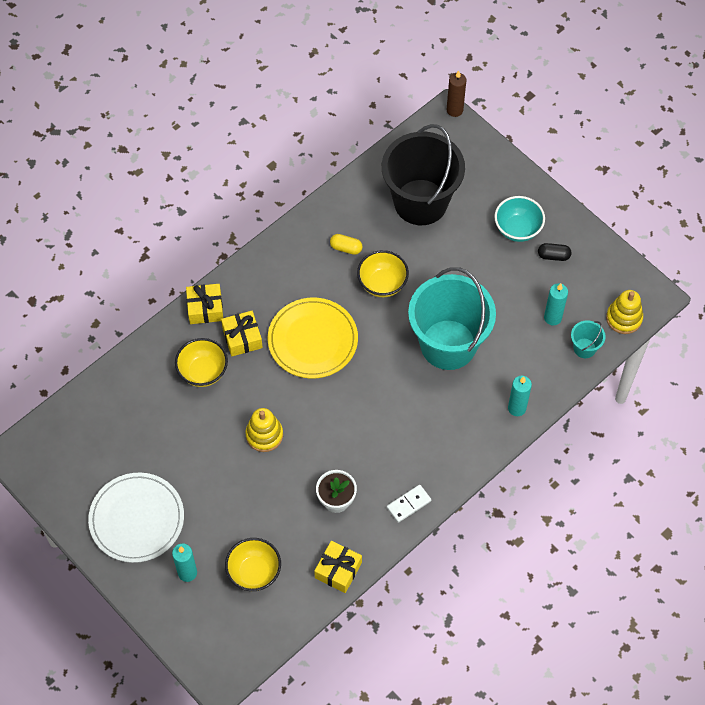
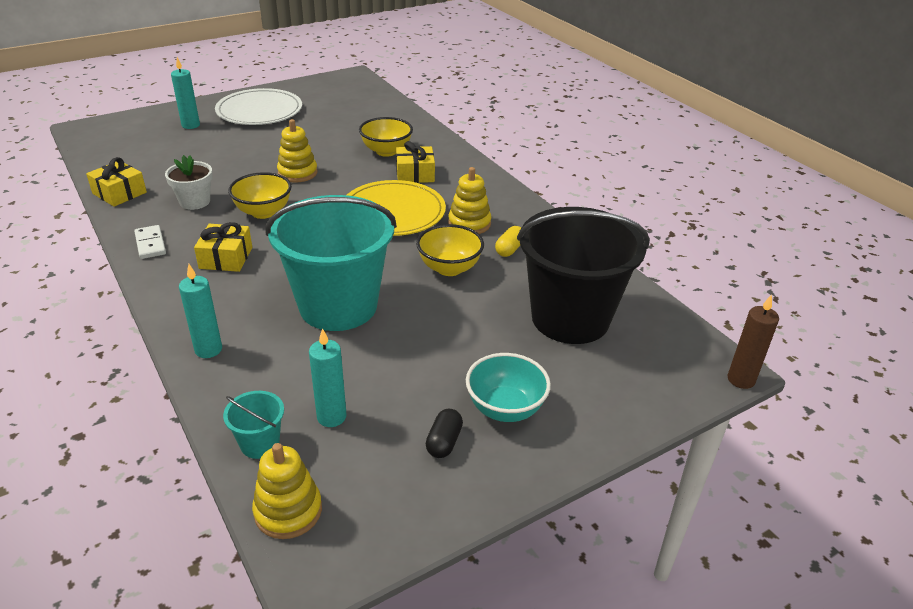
camera: 100 degrees right, 25 degrees down
yellow gift [186,284,223,324] -> yellow gift moved to [194,222,252,272]
yellow bowl [225,538,281,591] -> yellow bowl moved to [228,172,292,219]
none -> yellow stacking toy [448,167,491,234]

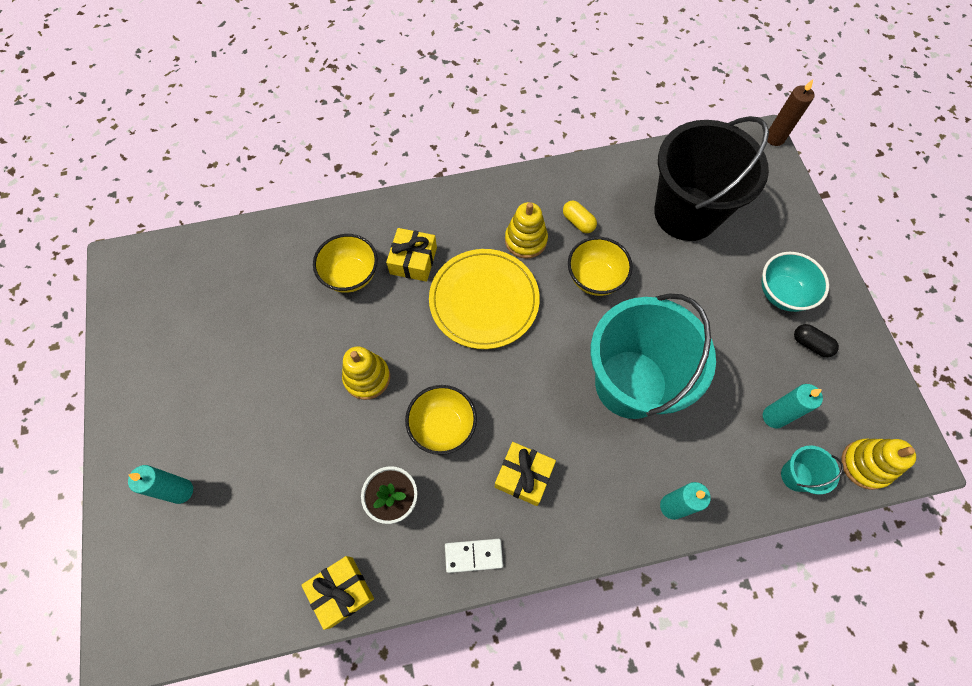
camera: 70 degrees left, 30 degrees up
white plate [215,88,302,125] -> none

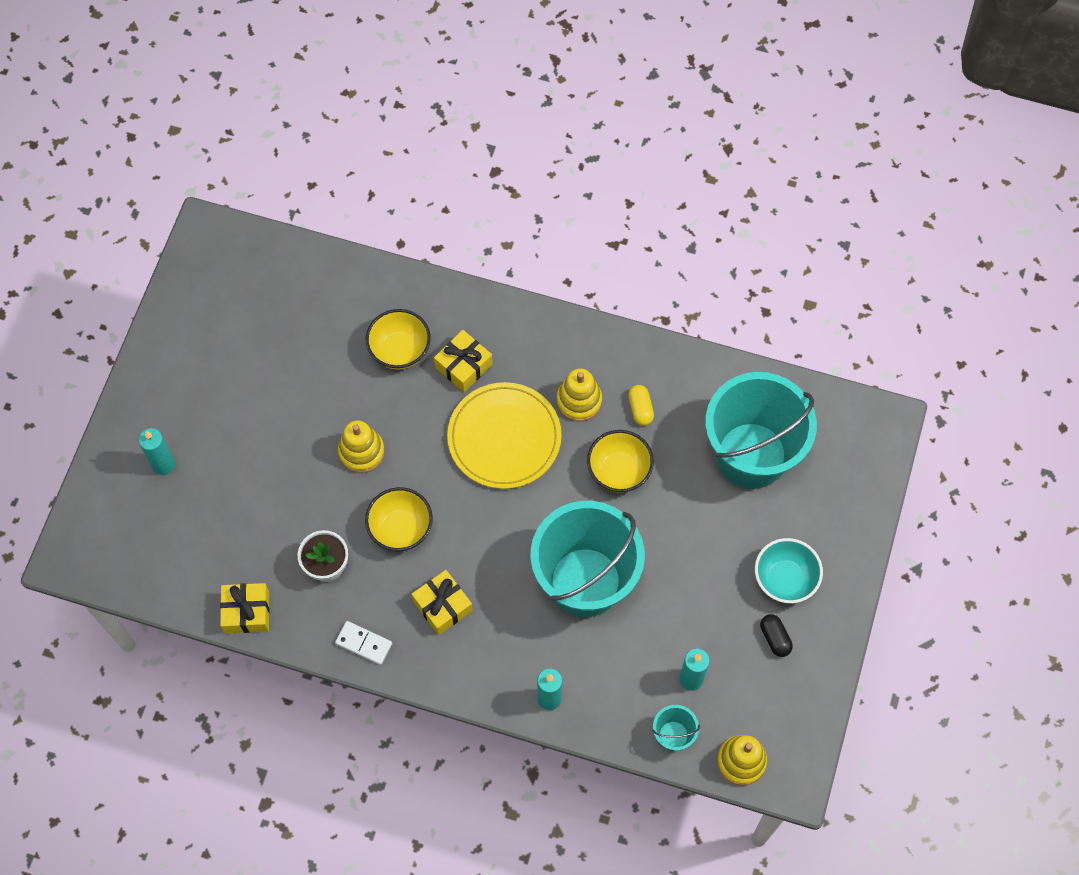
camera: 30 degrees right, 0 degrees up
black bucket [654,116,769,241] -> turquoise bucket [705,372,817,489]
brown candle [768,79,814,146] -> none

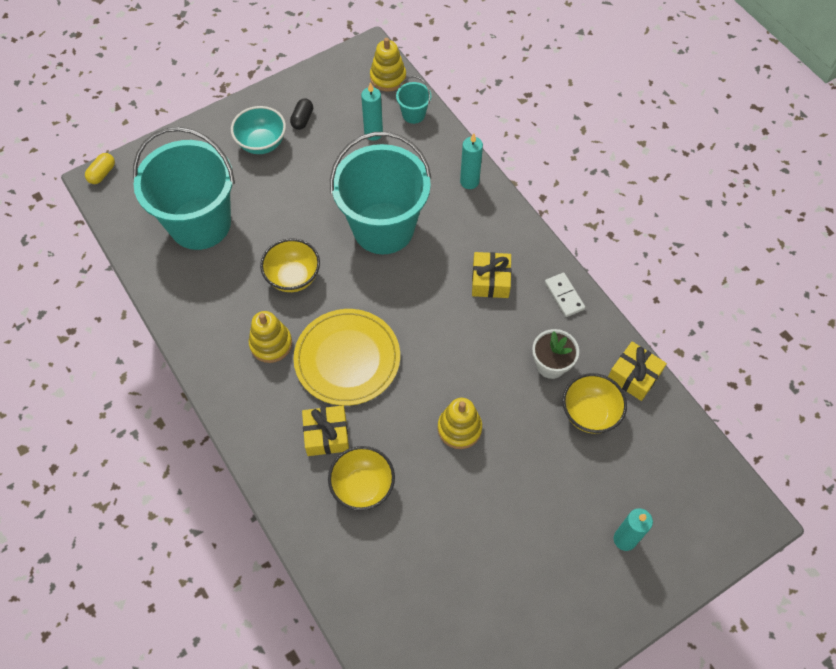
camera: 140 degrees left, 5 degrees down
yellow bowl [365,487,433,551] -> yellow bowl moved to [562,373,627,434]
yellow capsule [628,385,654,426] -> yellow capsule moved to [85,153,115,184]

